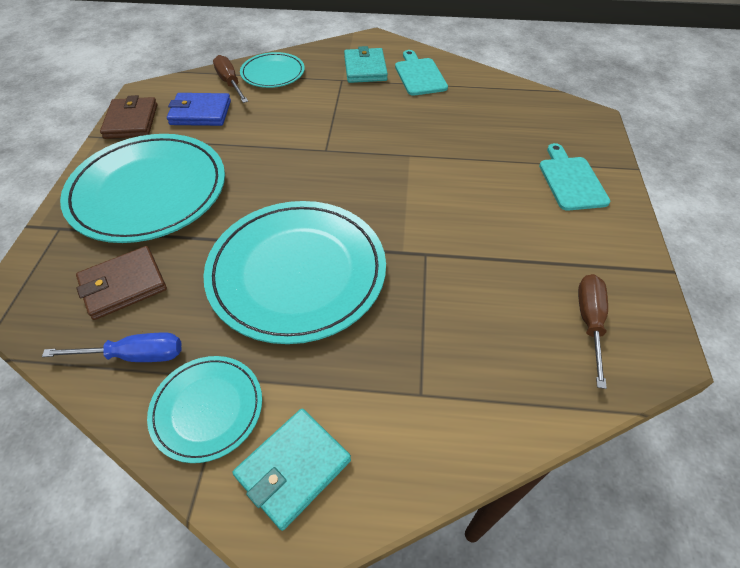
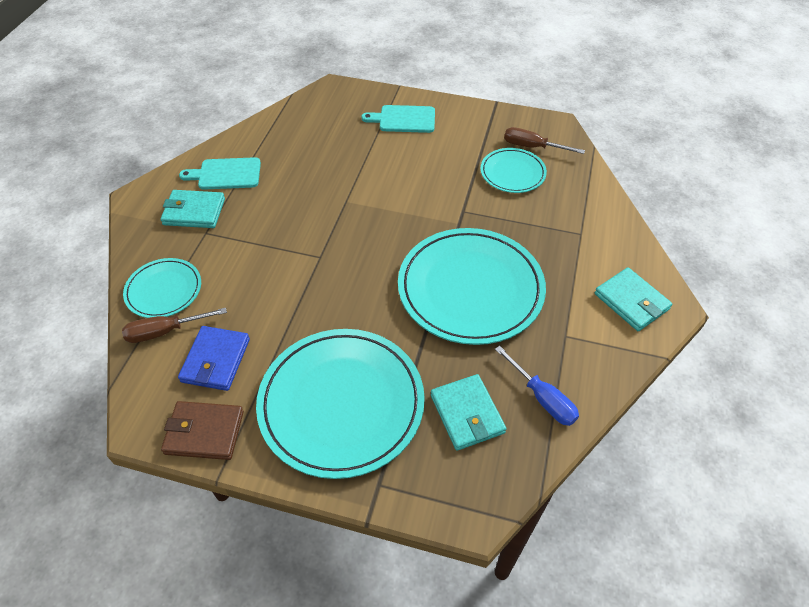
camera: 80 degrees left, 0 degrees up
blue screwdriver [42,333,181,362] -> blue screwdriver turned 135 degrees clockwise [495,346,579,426]
brown wallet [76,246,167,320] -> turquoise wallet [431,374,506,451]
turquoise plate [147,356,262,463] -> turquoise plate moved to [480,148,547,193]

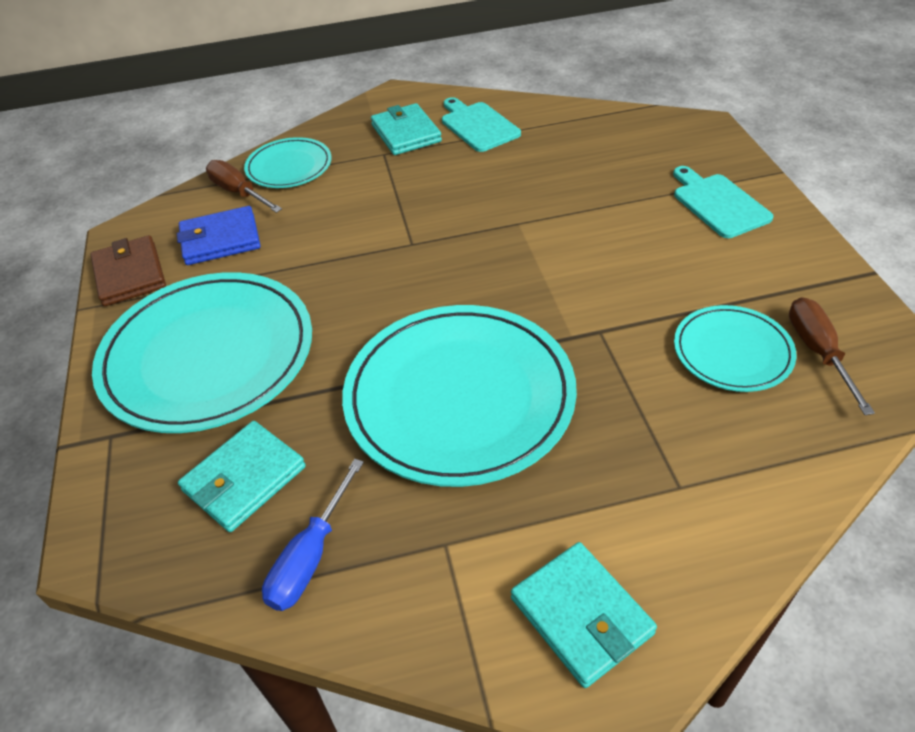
camera: 65 degrees right, 5 degrees down
turquoise wallet [595,267,672,331] -> turquoise wallet turned 60 degrees counterclockwise [511,542,657,688]

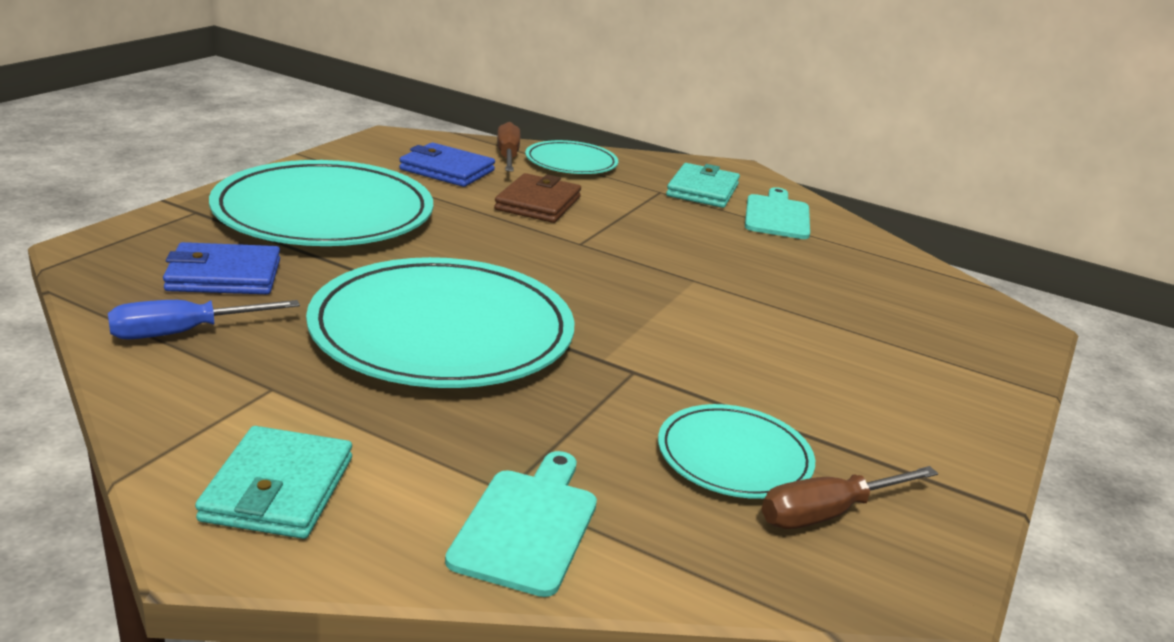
camera: 35 degrees right, 20 degrees down
brown wallet [91,235,166,306] -> brown wallet moved to [494,173,581,223]
turquoise wallet [178,421,306,532] -> blue wallet [163,242,280,294]
turquoise cutting board [673,166,774,238] -> turquoise cutting board moved to [445,451,597,597]
brown screwdriver [789,297,875,415] -> brown screwdriver turned 150 degrees counterclockwise [762,466,938,529]

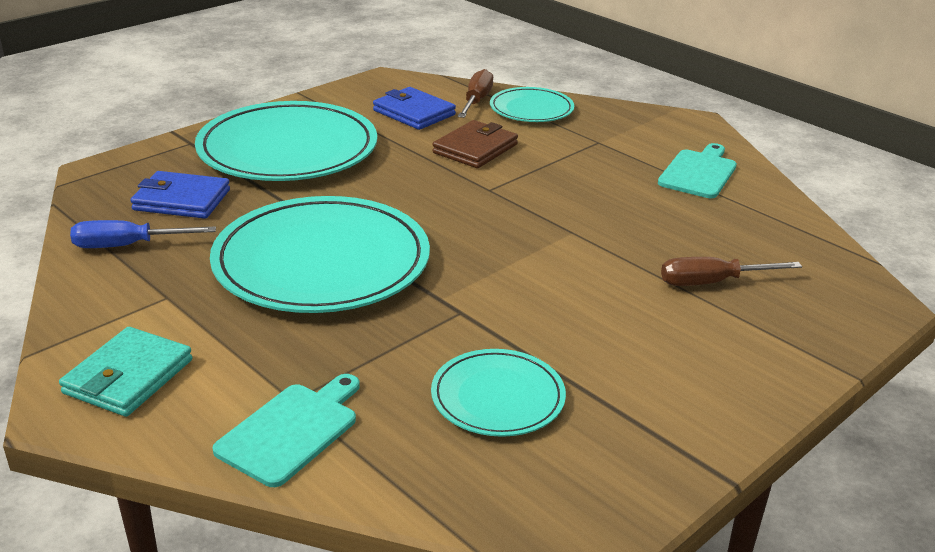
camera: 20 degrees right, 5 degrees up
turquoise wallet [666,163,740,208] -> none
brown screwdriver [762,466,938,529] -> brown screwdriver moved to [661,257,802,286]

